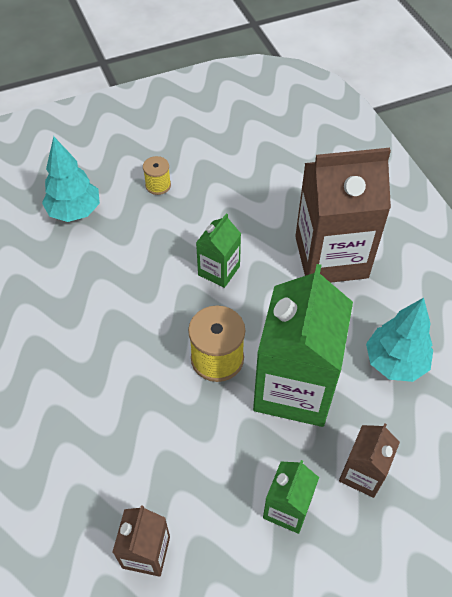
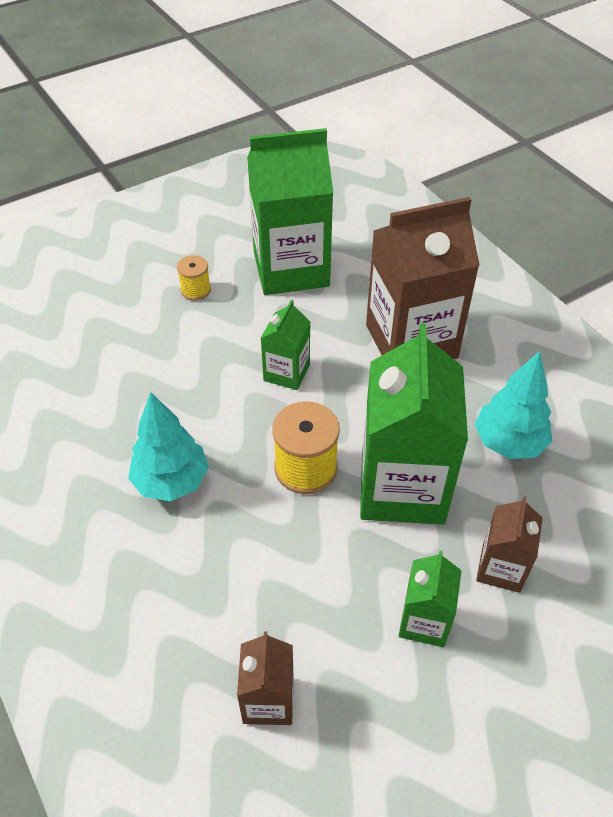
camera: 10 degrees left, 5 degrees down
turquoise tree [42,136,100,222] -> turquoise tree moved to [128,392,209,501]
none -> green carton [247,128,333,295]

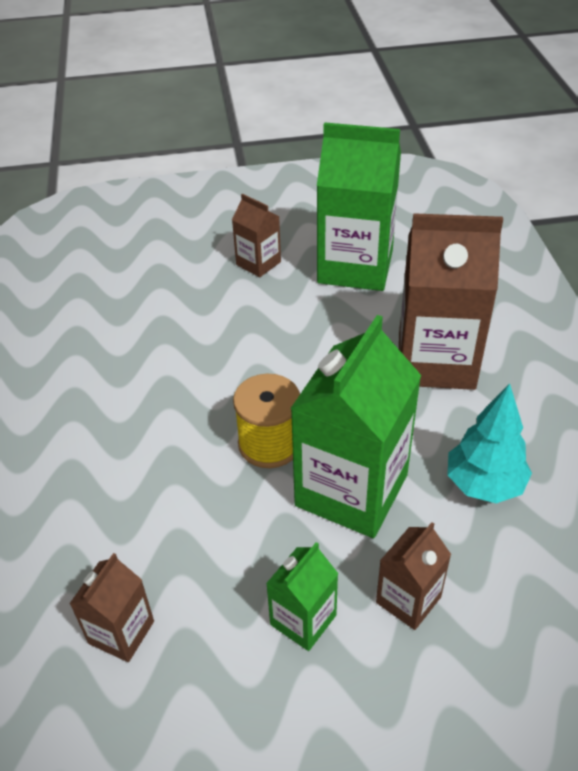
camera: 25 degrees right, 5 degrees down
turquoise tree [128,392,209,501] -> none
yellow spool [177,255,211,301] -> brown carton [232,194,281,277]
green carton [261,300,310,390] -> none

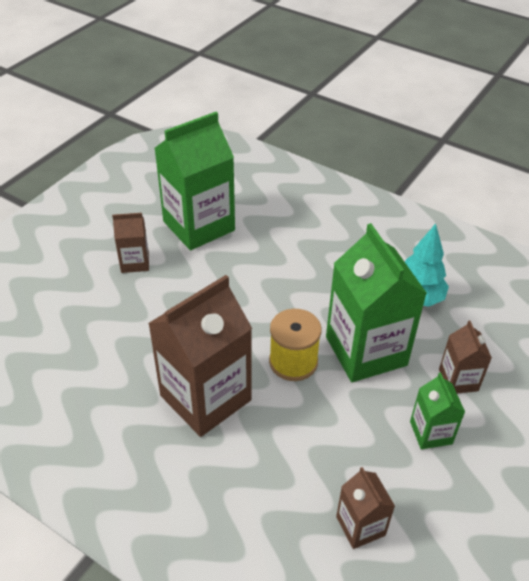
camera: 50 degrees left, 0 degrees up
brown carton [399,213,503,390] -> brown carton moved to [148,275,252,437]

